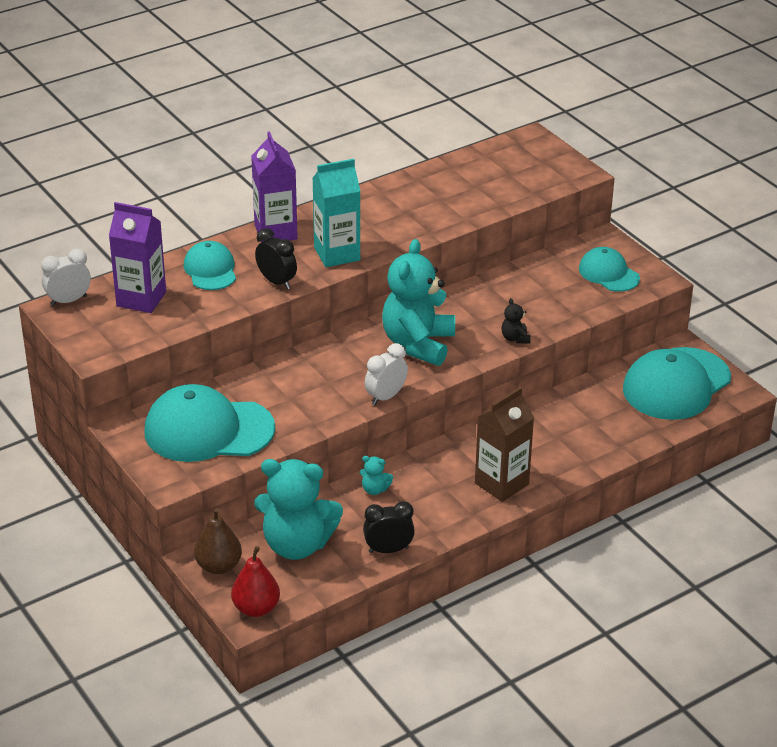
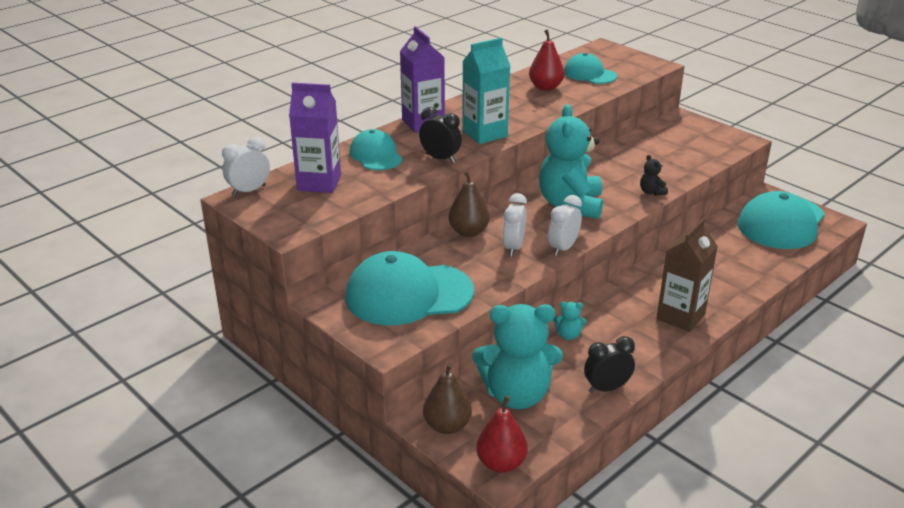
camera: 10 degrees left, 5 degrees down
turquoise cap [579,247,640,292] -> turquoise cap moved to [564,53,617,84]
none -> brown pear [448,170,490,237]
none -> white clock [503,193,527,256]
none -> red pear [529,29,565,91]

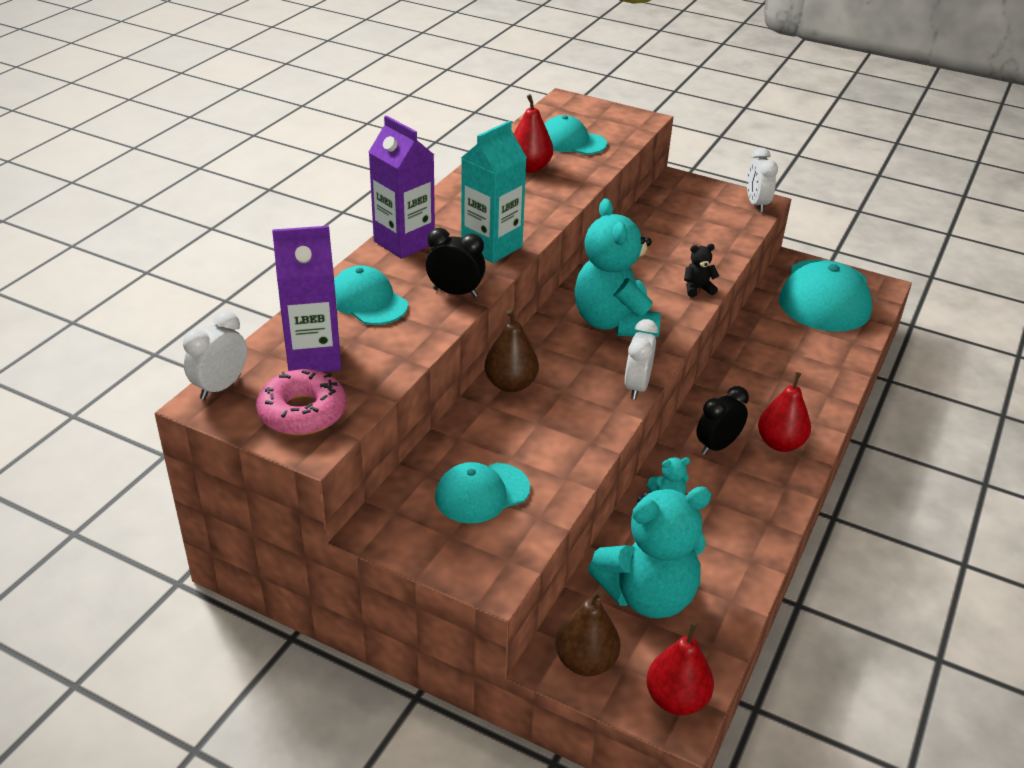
camera: 20 degrees left, 5 degrees up
turquoise cap [345,251,474,325] -> turquoise cap [435,462,530,523], size x0.57
white clock [503,193,527,256] -> white clock moved to [747,148,778,212]
black clock [584,336,635,393] -> black clock moved to [696,386,749,455]
black teddy bear [640,155,668,196] -> black teddy bear turned 120 degrees clockwise [684,244,719,297]
brown carton [657,218,718,332] -> red pear [758,372,811,452]
none -> pink donut [256,369,347,435]

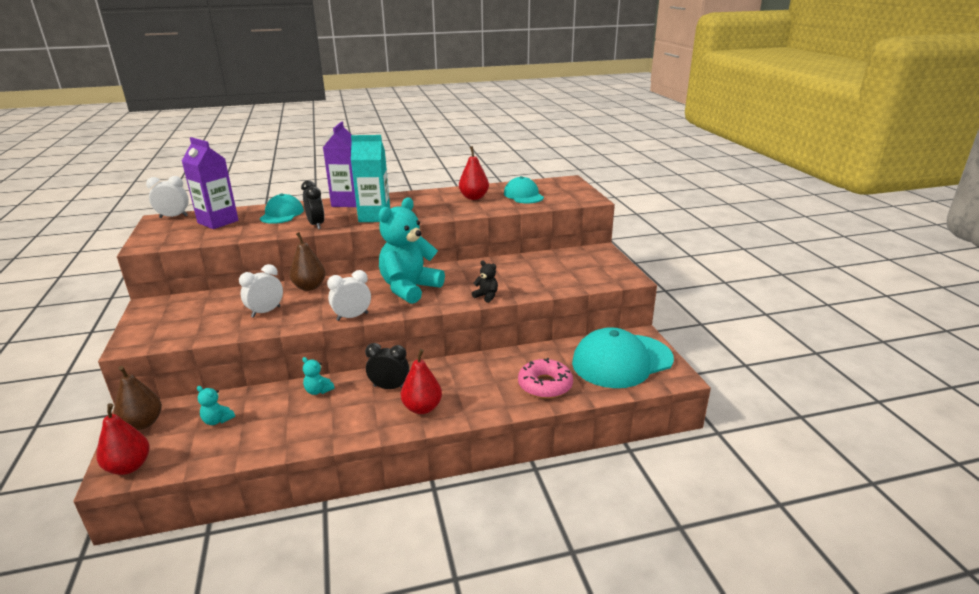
camera: 50 degrees right, 10 degrees down
pink donut [256,369,347,435] -> pink donut moved to [518,358,573,399]
turquoise cap [435,462,530,523] -> none
turquoise teddy bear [588,486,712,618] -> turquoise teddy bear [197,386,235,425], size x0.40
white clock [747,148,778,212] -> white clock moved to [239,264,283,318]

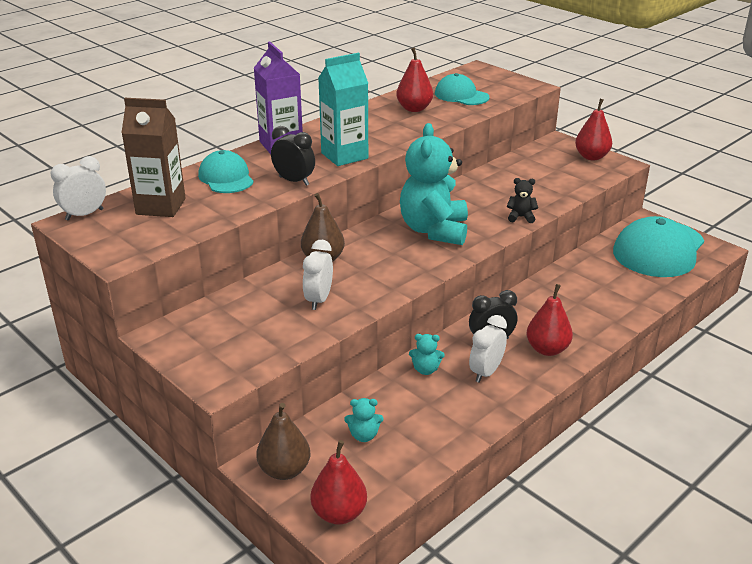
camera: 30 degrees left, 5 degrees up
purple carton [182,137,238,229] -> brown carton [121,98,186,217]
white clock [327,270,371,321] -> white clock moved to [469,315,507,382]
pink donut [518,358,573,399] -> none
none -> red pear [575,99,612,160]

